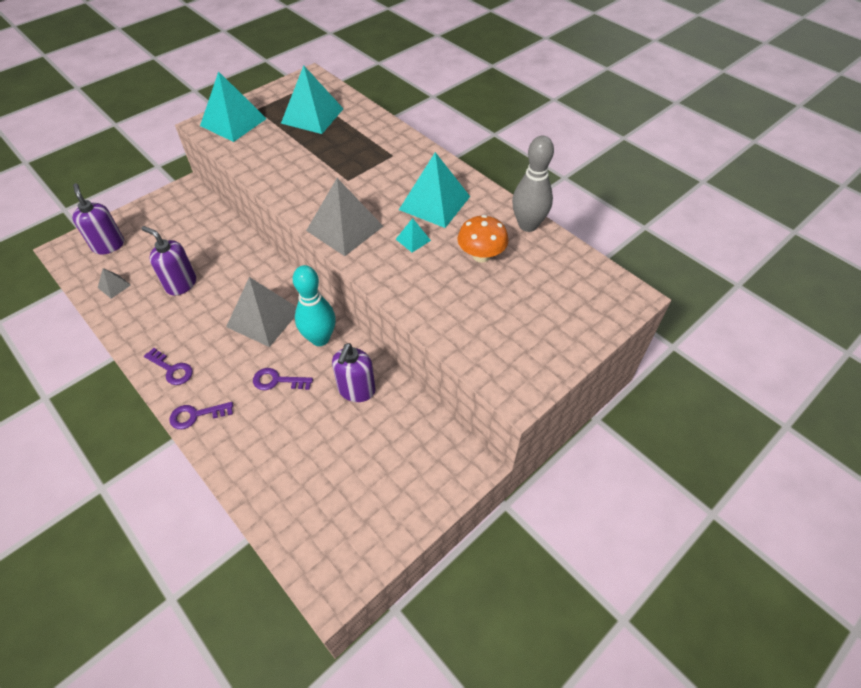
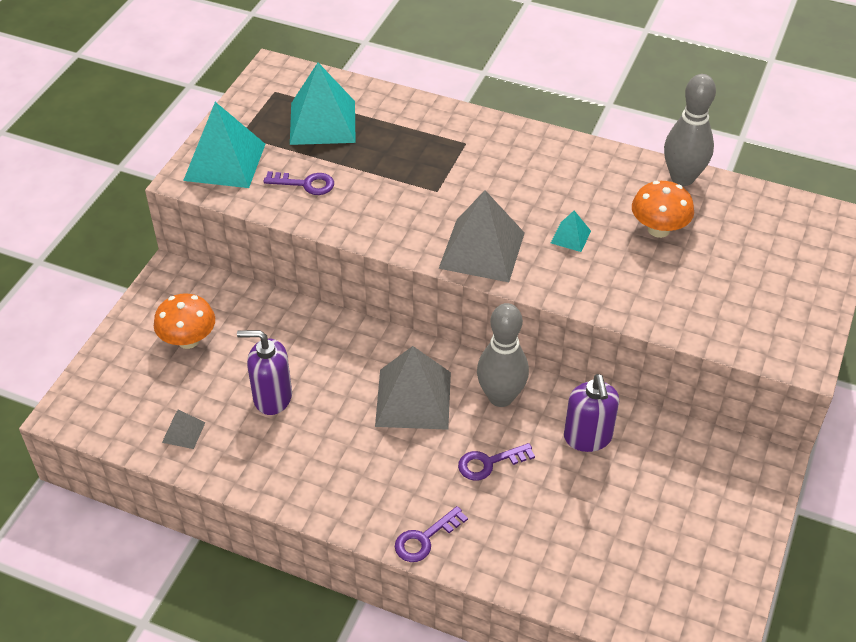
camera: 25 degrees left, 5 degrees down
purple soap dispenser [72,183,124,254] -> none
purple key [144,348,193,385] -> purple key moved to [263,171,334,195]
turquoise bowling pin [293,265,336,346] -> grey bowling pin [477,303,529,407]
turquoise pyramid [399,152,470,228] -> none
none -> orange mushroom [154,293,215,349]

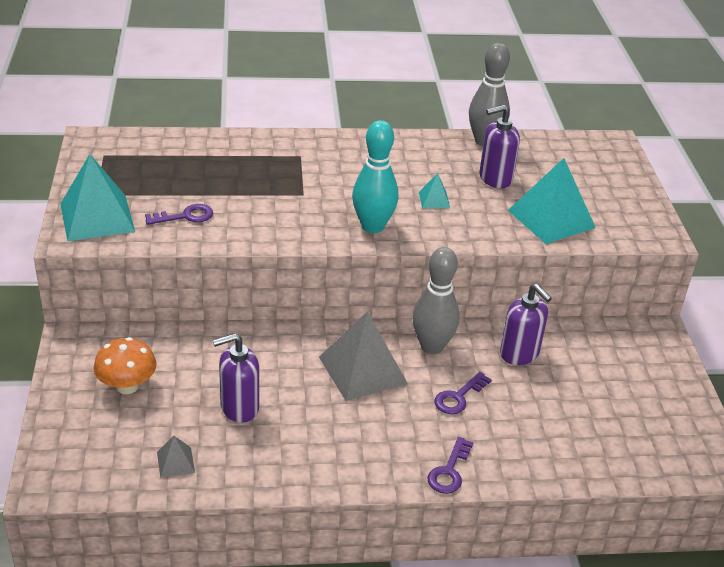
camera: 30 degrees left, 10 degrees down
turquoise pyramid [290,63,356,145] -> turquoise pyramid moved to [508,158,596,244]
grey pyramid [439,190,525,282] -> turquoise bowling pin [352,120,398,233]
orange mushroom [632,181,694,238] -> purple soap dispenser [479,105,520,188]

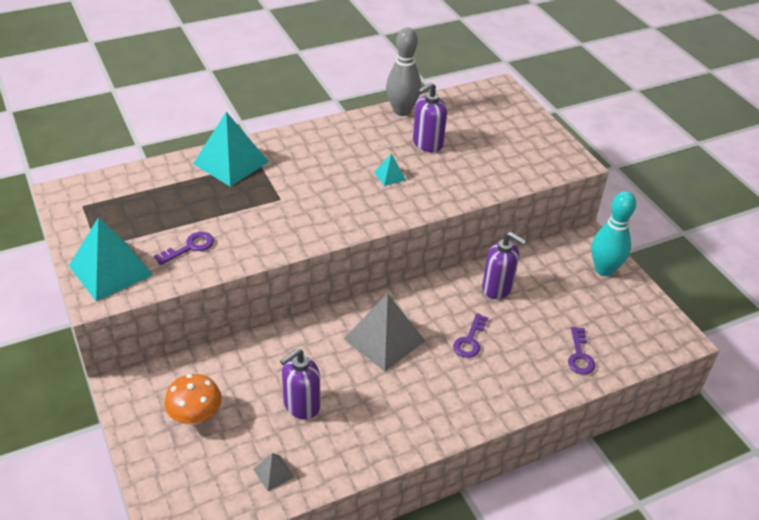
camera: 20 degrees left, 5 degrees up
turquoise bowling pin [352,120,398,233] -> turquoise bowling pin moved to [591,191,636,276]
grey bowling pin [413,247,460,354] -> none
purple key [428,437,474,494] -> purple key moved to [568,327,596,375]
turquoise pyramid [508,158,596,244] -> turquoise pyramid moved to [193,112,269,187]

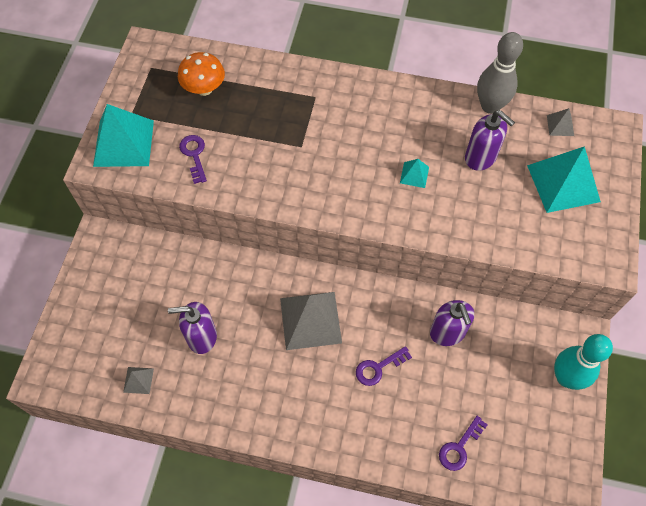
camera: 40 degrees right, 20 degrees up
purple key [154,232,214,265] -> purple key turned 105 degrees counterclockwise [179,135,207,184]
orange mushroom [164,374,222,425] -> orange mushroom moved to [178,52,225,96]
turquoise pyramid [193,112,269,187] -> turquoise pyramid moved to [527,146,601,213]
purple soap dispenser [413,82,447,152] -> purple soap dispenser turned 135 degrees counterclockwise [465,110,515,171]
none -> grey pyramid [547,108,574,136]

